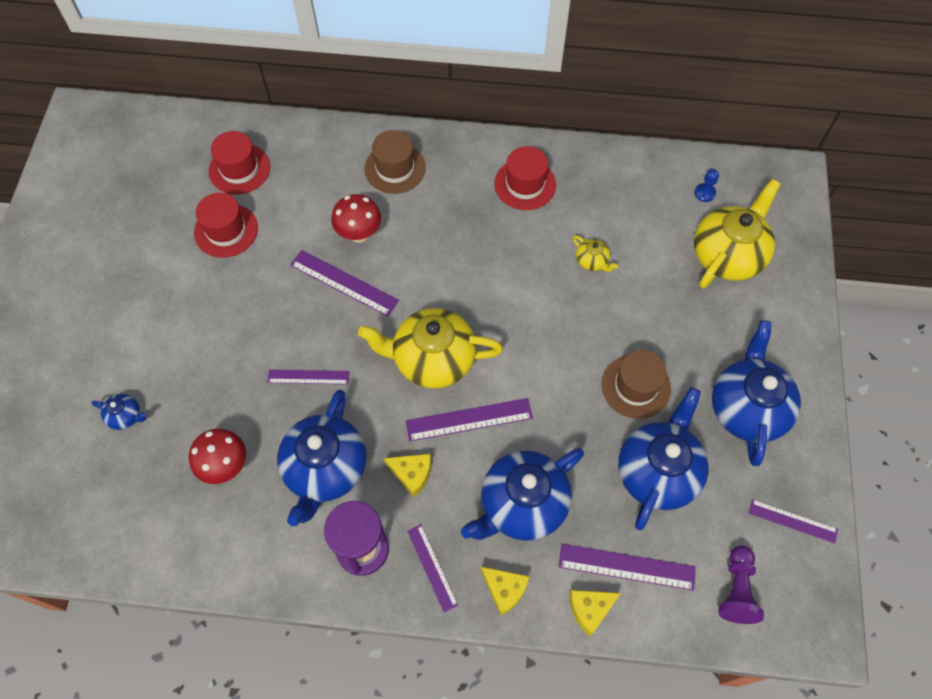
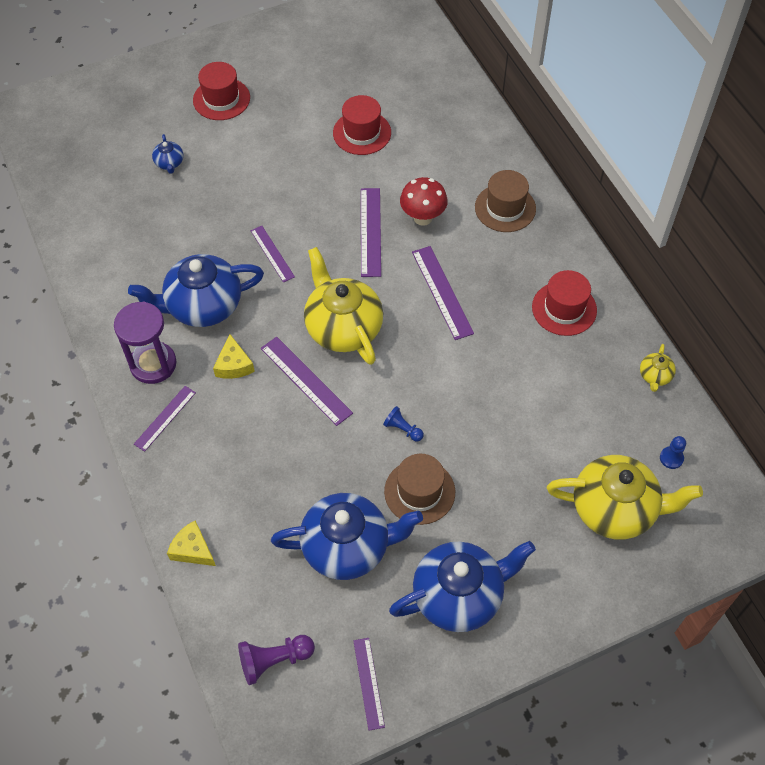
camera: 60 degrees right, 5 degrees down
red mushroom [189,429,246,484] -> none
red hat [209,131,270,195] -> red hat moved to [193,62,250,120]
blue teapot [461,448,584,541] -> none
yellow cheese [481,567,530,616] -> none
purple ruler [559,544,696,591] -> purple ruler moved to [412,246,474,340]
yellow teapot [573,235,618,272] -> yellow teapot moved to [640,344,676,392]
none -> blue pawn [383,406,424,442]

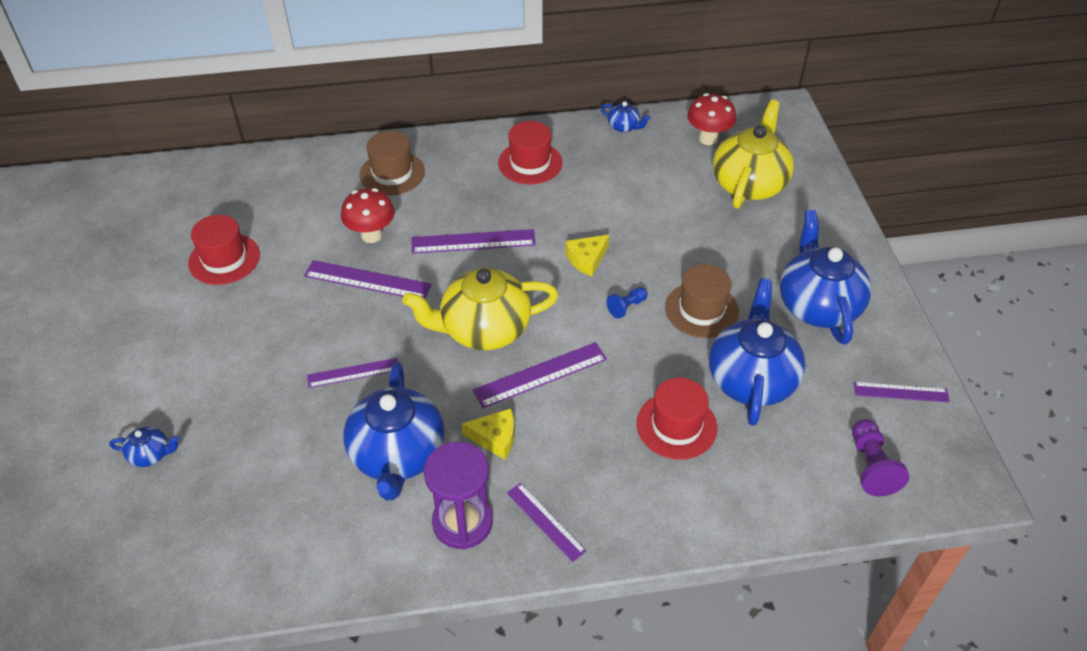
camera: 75 degrees left, 10 degrees down
yellow cheese [167,521,216,566] -> yellow cheese moved to [565,235,609,277]
red hat [193,62,250,120] -> red hat moved to [637,378,717,460]
yellow teapot [640,344,676,392] -> blue teapot [601,101,650,132]
blue pawn [660,436,686,469] -> red mushroom [687,93,736,145]

